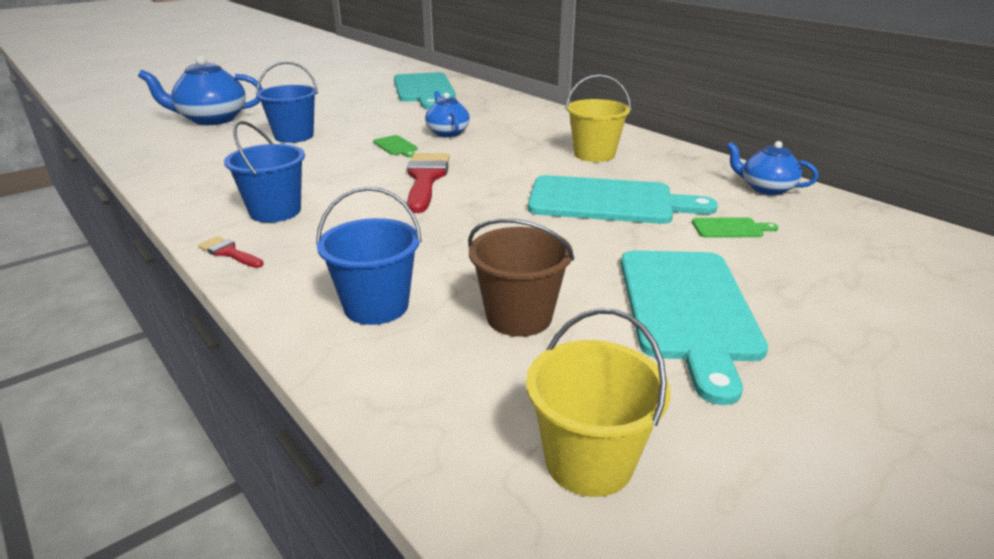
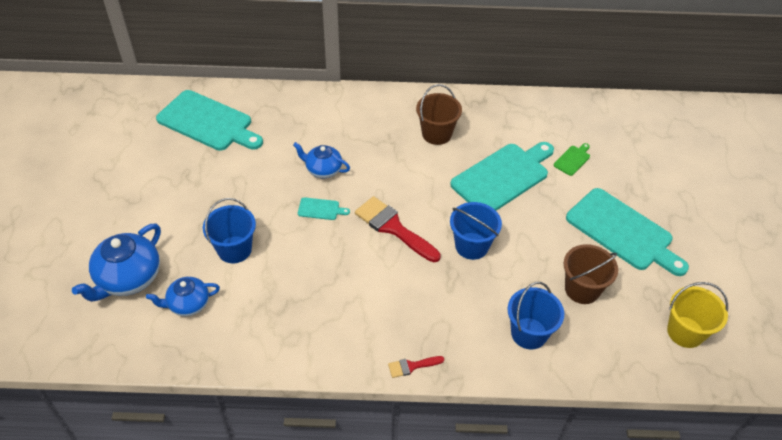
camera: 50 degrees left, 20 degrees up
blue bucket [224,121,305,223] -> blue bucket moved to [450,202,502,260]
green cutting board [373,135,418,158] -> turquoise cutting board [298,197,350,220]
yellow bucket [565,74,631,162] -> brown bucket [416,84,462,145]
blue teapot [727,141,818,195] -> blue teapot moved to [146,277,220,316]

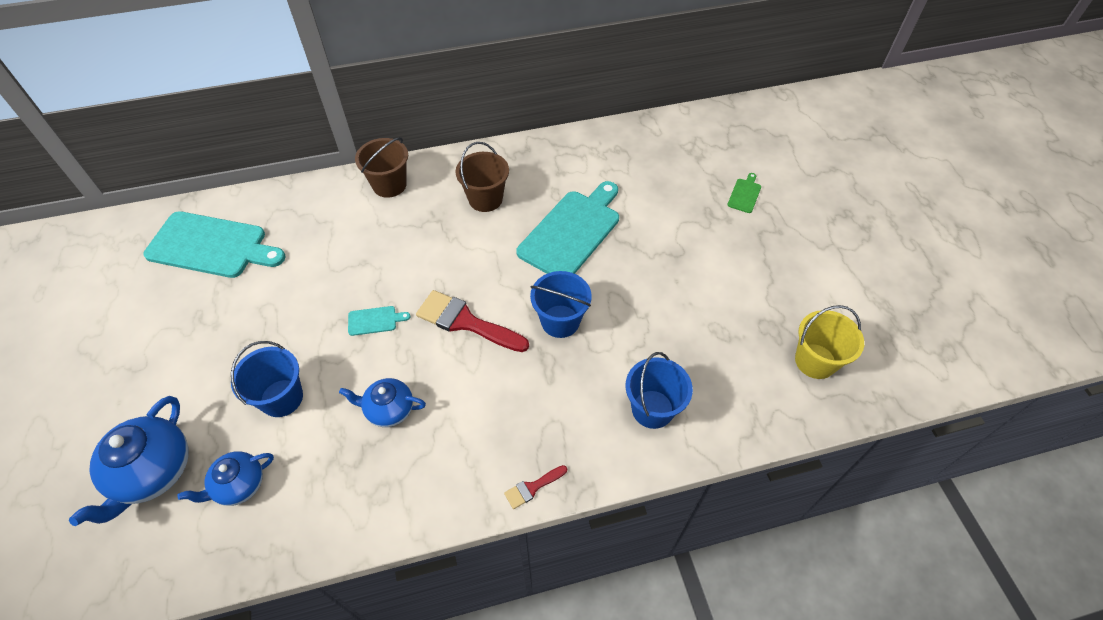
camera: 15 degrees left, 5 degrees up
blue teapot [293,142,350,178] -> blue teapot moved to [339,378,426,427]
green cutting board [554,143,590,176] -> green cutting board moved to [727,173,761,213]
brown bucket [564,244,618,304] -> brown bucket moved to [355,137,408,198]
turquoise cutting board [566,188,689,276] -> none

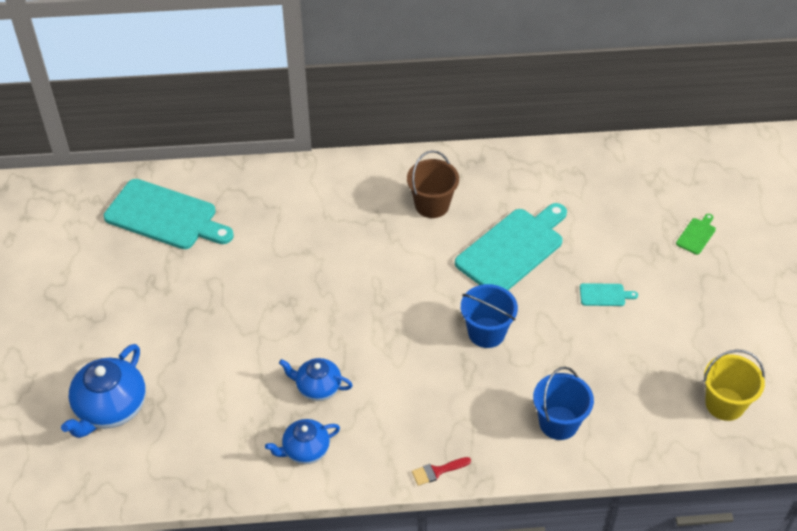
camera: 10 degrees right, 5 degrees down
blue teapot [178,451,274,506] -> blue teapot moved to [265,419,340,464]
blue bucket [231,341,303,417] -> none
turquoise cutting board [348,306,410,336] -> turquoise cutting board moved to [580,283,638,306]
brown bucket [355,137,408,198] -> none
red brush [416,290,529,352] -> none

